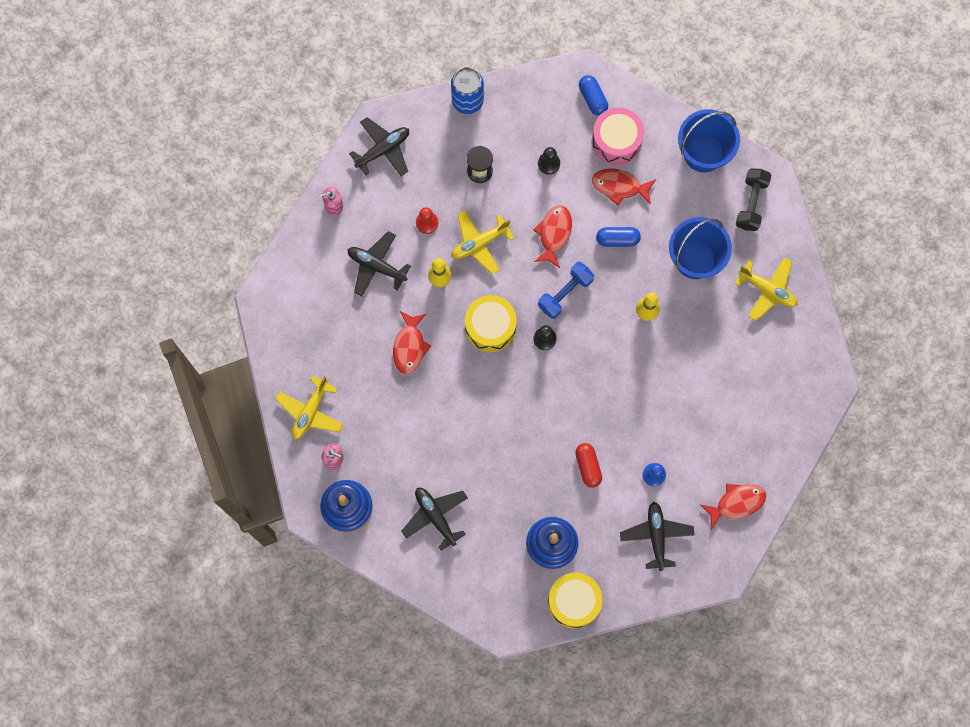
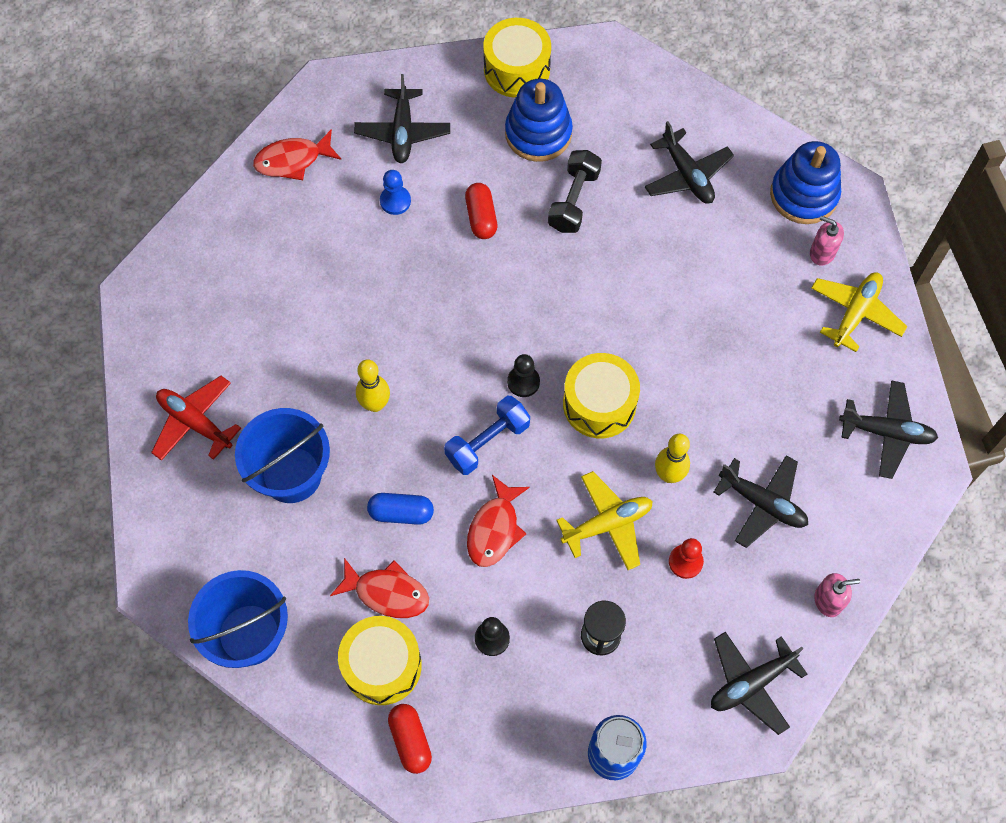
camera: 175 degrees left, 10 degrees down
red fish [393,311,431,374] -> none
blue capsule [579,75,608,116] -> red capsule [388,704,432,774]
pink drum [592,107,644,165] -> yellow drum [338,616,422,705]
yellow plane [734,257,798,321] -> red plane [151,376,241,461]
black dumbbell [736,168,771,231] -> black dumbbell moved to [548,150,602,233]
none -> black plane [839,380,938,479]

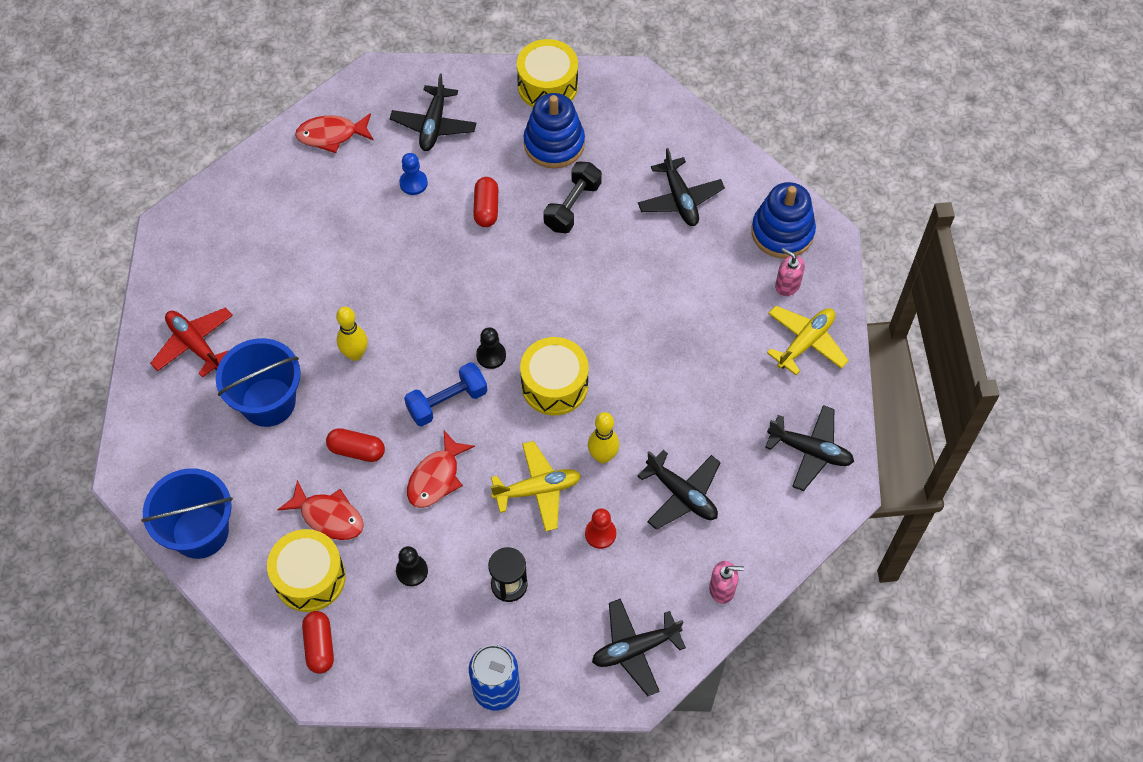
camera: 10 degrees right, 5 degrees down
blue capsule [367,493,434,525] -> red capsule [326,428,385,462]

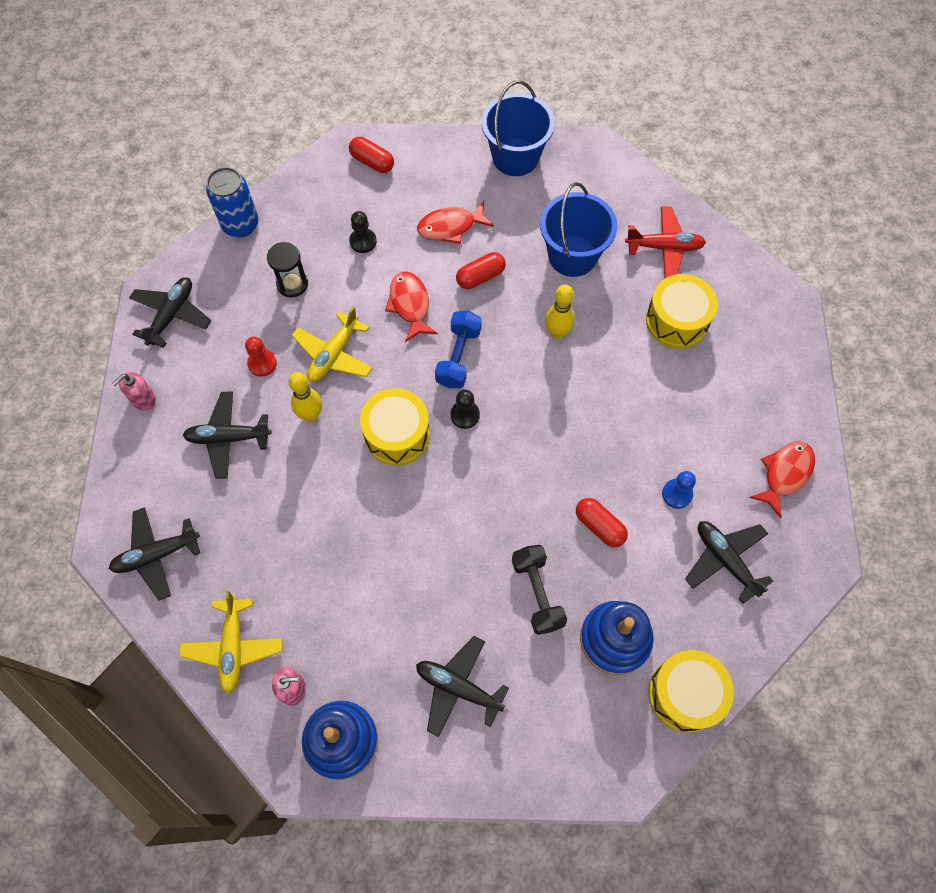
camera: 135 degrees right, 5 degrees up
yellow drum [267,529,346,612] -> yellow drum moved to [646,274,718,349]

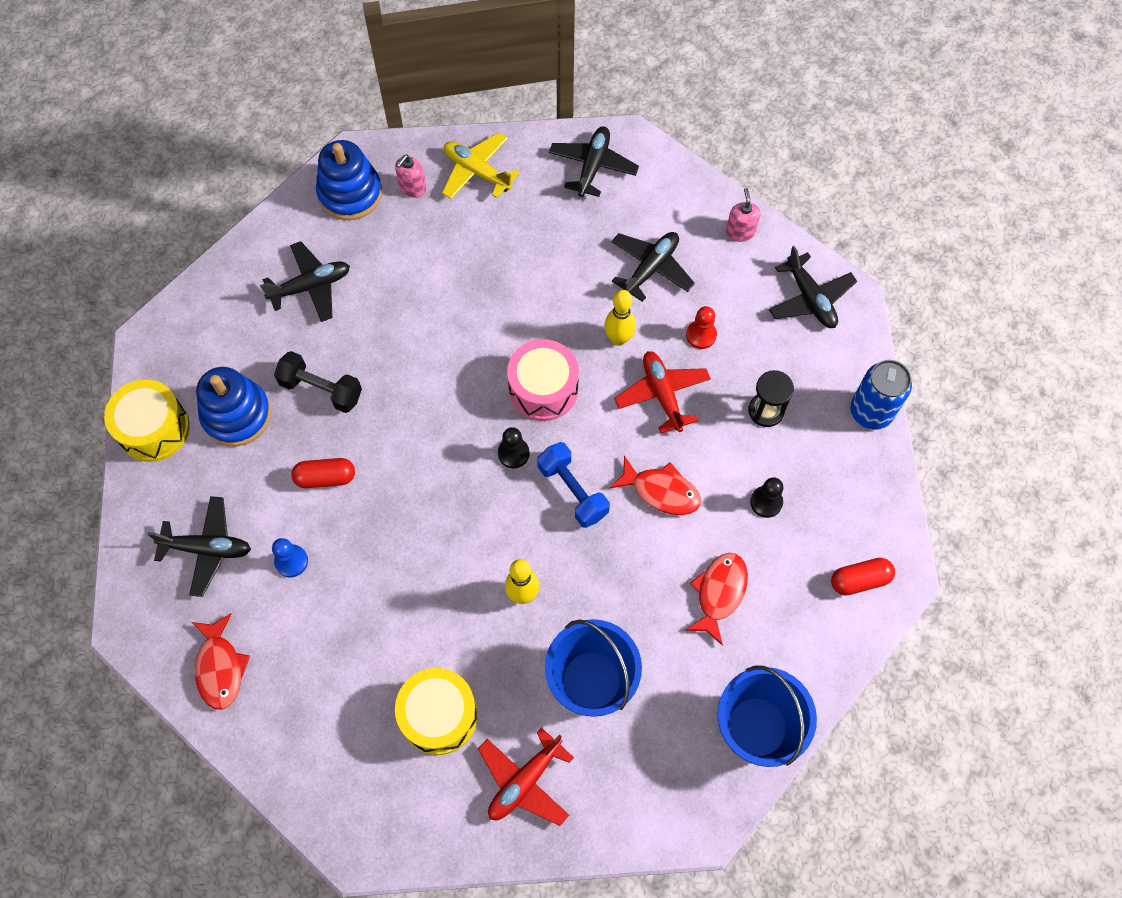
camera: 130 degrees right, 0 degrees up
yellow plane [291,306,373,382] -> red plane [614,351,711,433]
yellow drum [360,388,430,466] -> pink drum [507,339,579,421]
red capsule [456,252,506,289] -> none

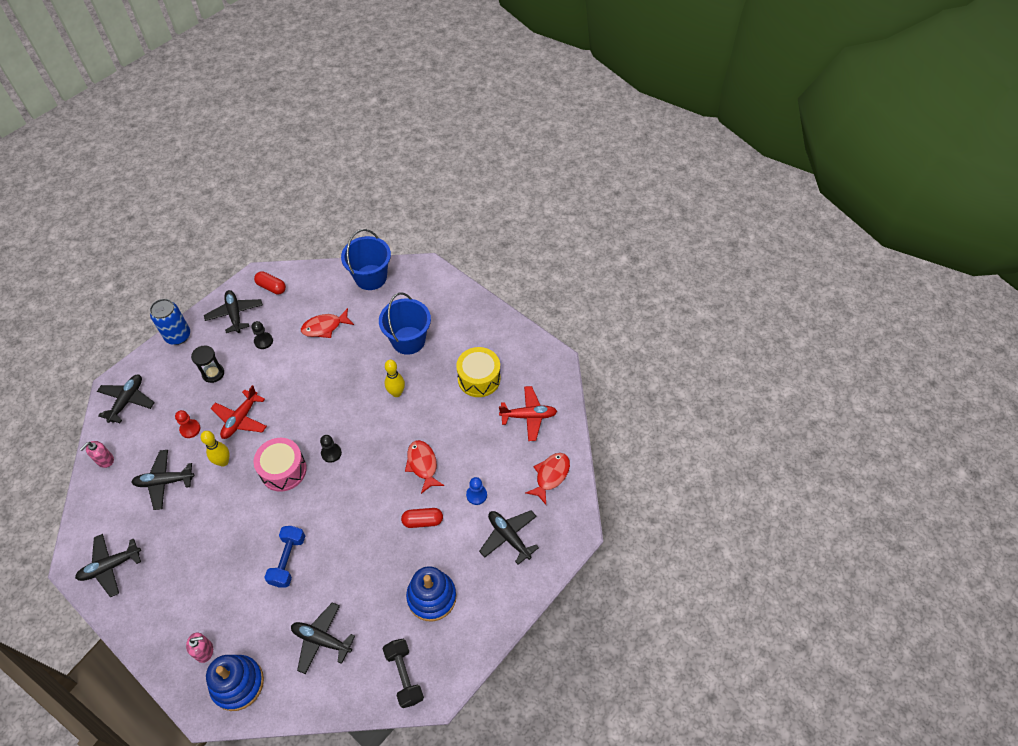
camera: 135 degrees left, 10 degrees down
yellow drum [104,379,190,462] -> none
black dumbbell [274,351,362,413] -> black dumbbell moved to [383,639,424,708]
red capsule [291,458,355,488] -> red capsule turned 45 degrees counterclockwise [401,508,443,528]
yellow plane [442,132,520,199] -> none
red plane [478,727,574,826] -> red plane moved to [499,386,557,441]
blue dumbbell [537,442,610,528] -> blue dumbbell moved to [264,526,305,587]
red fish [609,455,701,515] -> red fish moved to [405,440,445,494]
none -> black plane [204,290,263,333]

